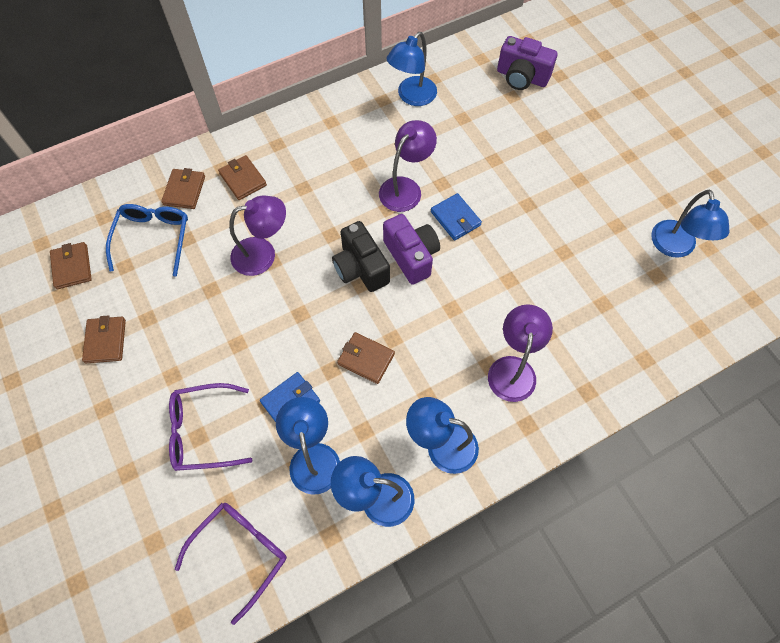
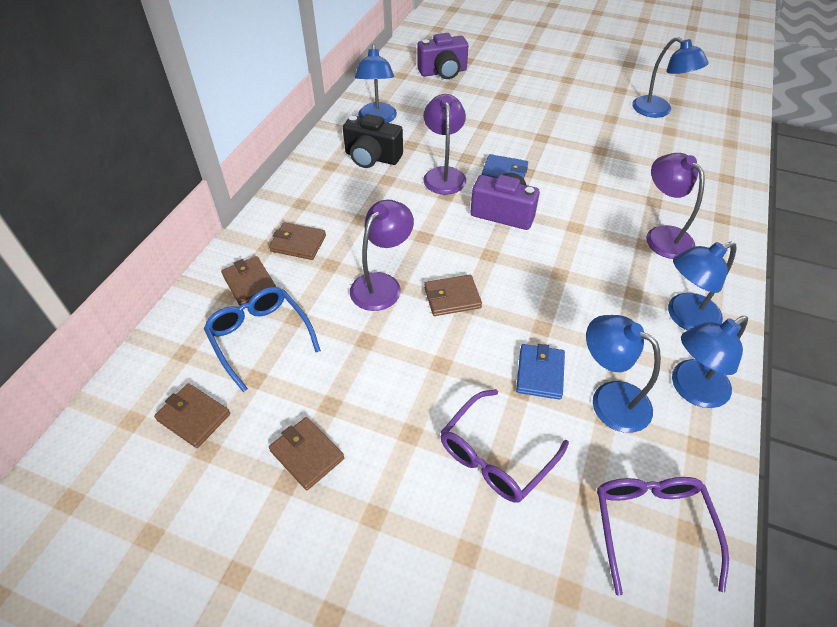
camera: 40 degrees left, 15 degrees down
black camera [332,221,390,292] -> black camera moved to [343,114,403,168]
brown wallet [337,332,395,384] -> brown wallet moved to [424,275,482,316]

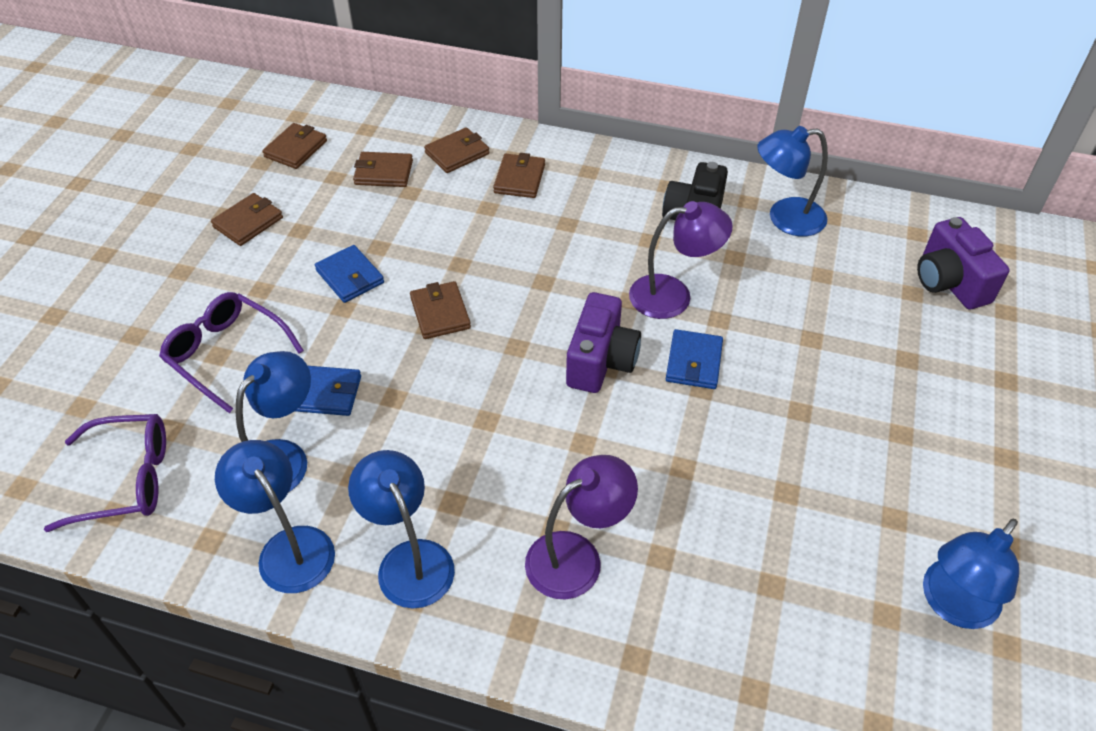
camera: 85 degrees right, 0 degrees up
blue glasses [204,287,321,392] -> brown wallet [353,152,413,187]
purple lamp [350,200,414,311] -> none
none -> blue wallet [315,245,384,303]

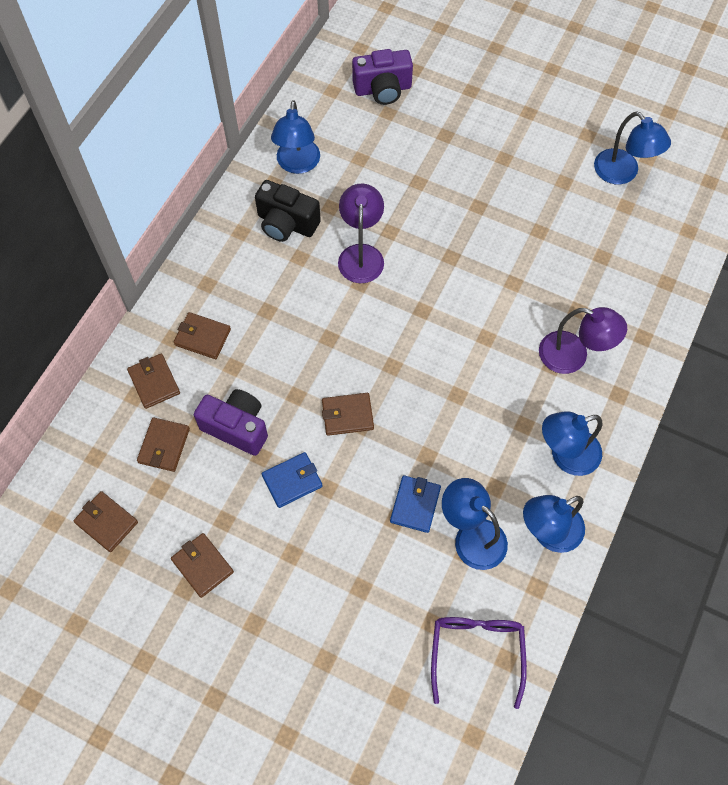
camera: 80 degrees left, 15 degrees up
purple glasses [159,292,304,413] -> none
purple lamp [525,455,638,599] -> purple lamp turned 135 degrees clockwise [539,307,627,374]
purple camera [566,292,641,393] -> purple camera moved to [194,389,268,456]
blue wallet [666,329,723,389] -> none

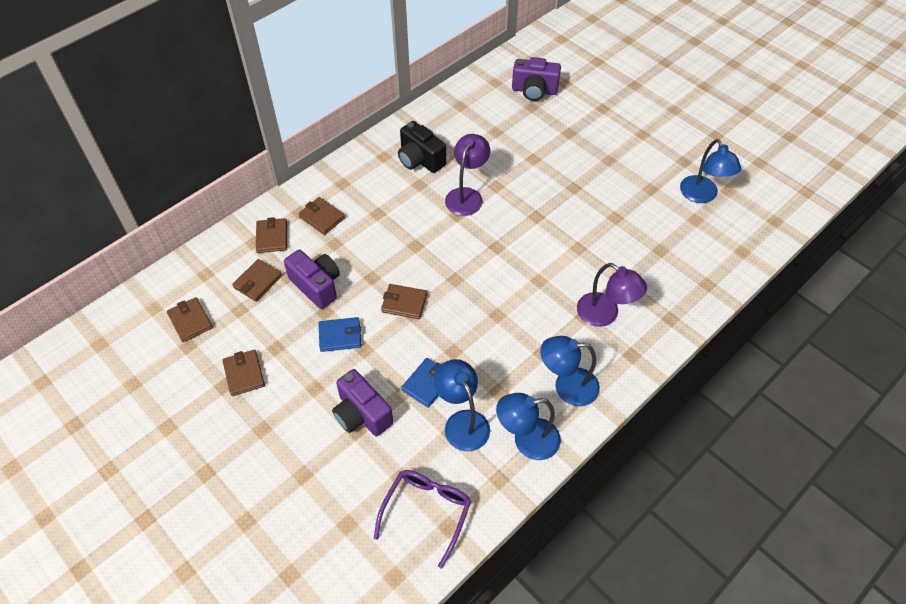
camera: 20 degrees right, 10 degrees down
blue lamp [271,100,320,174] -> none
none -> purple camera [332,369,393,436]

